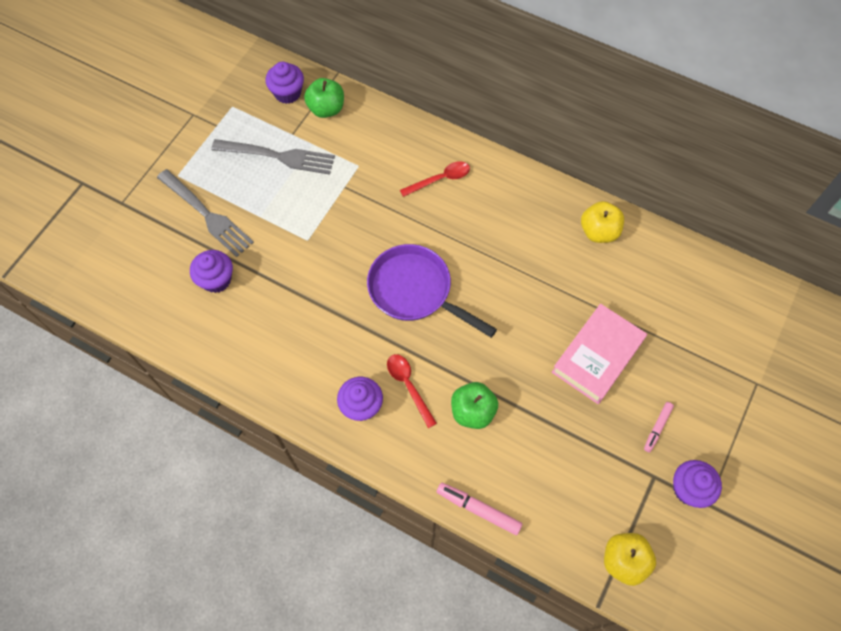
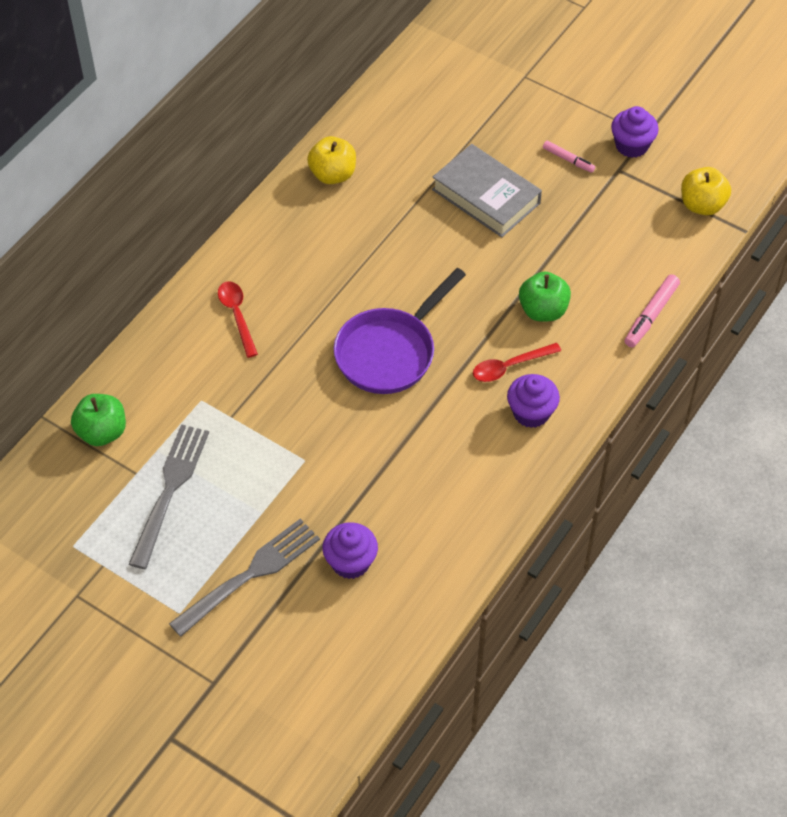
camera: 85 degrees left, 10 degrees down
purple cupcake [265,62,304,104] -> none
pink book [552,304,647,404] -> grey book [432,144,542,237]

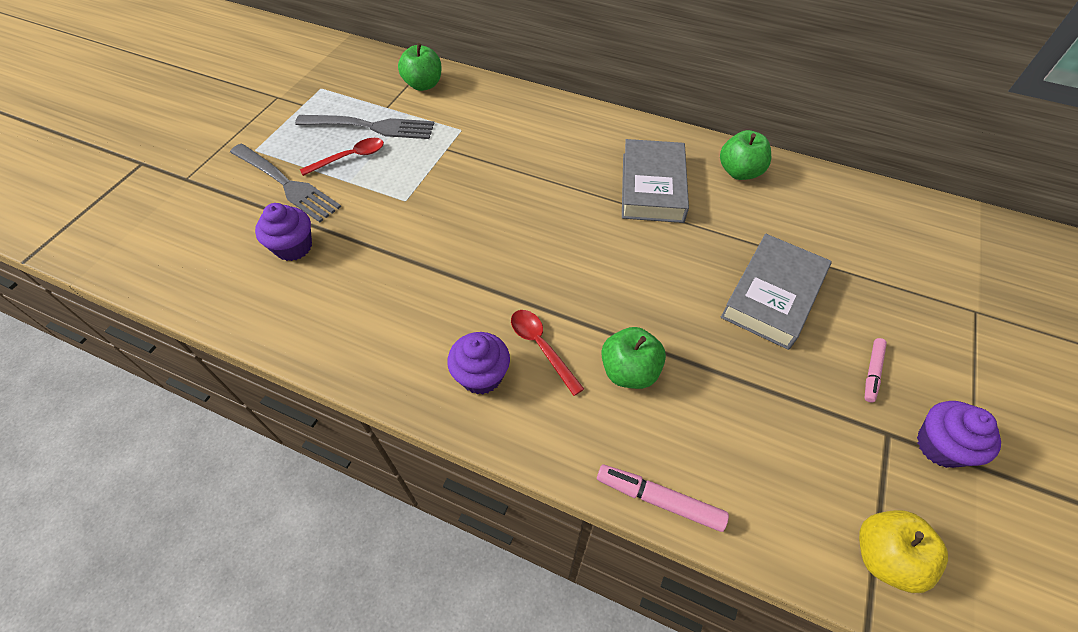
camera: 80 degrees right, 0 degrees up
red spoon [218,281,258,358] -> red spoon moved to [300,138,384,176]
yellow apple [307,136,356,184] -> green apple [720,130,771,180]
purple pan [334,268,466,394] -> none
none -> grey book [622,139,689,223]

